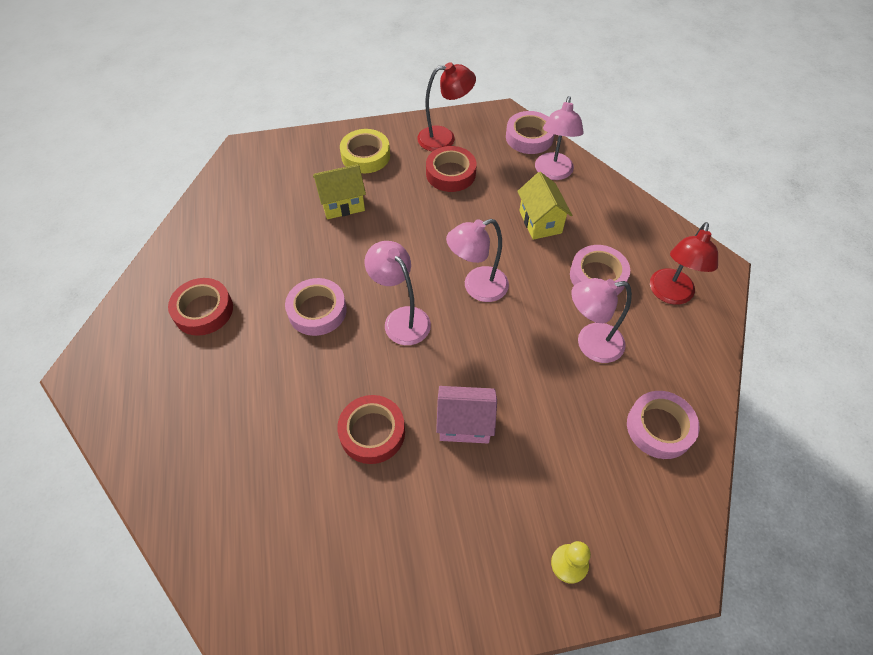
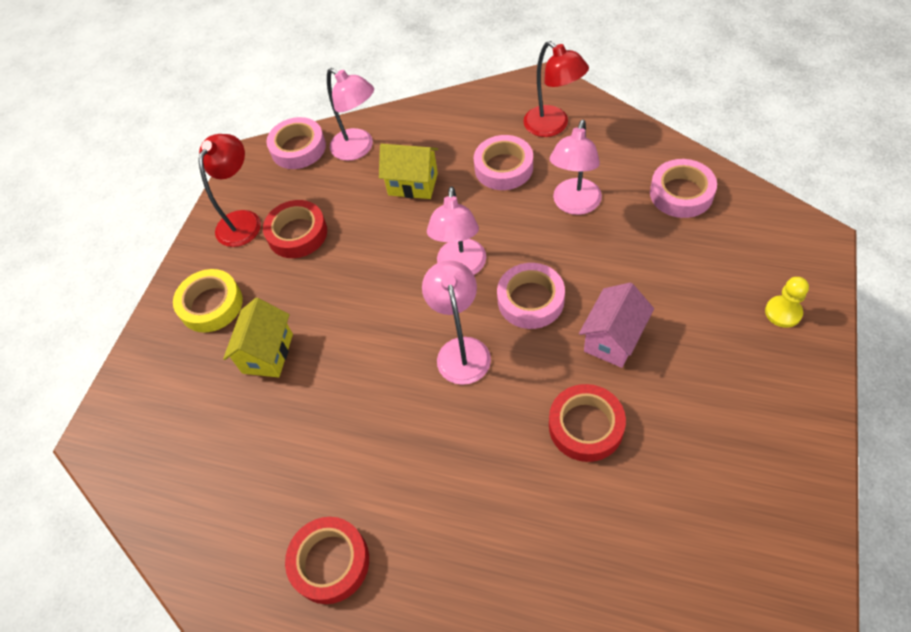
camera: 55 degrees left, 0 degrees up
pink tape [285,278,347,336] -> pink tape moved to [497,263,565,329]
pink lamp [365,241,431,345] -> pink lamp turned 90 degrees clockwise [422,260,491,385]

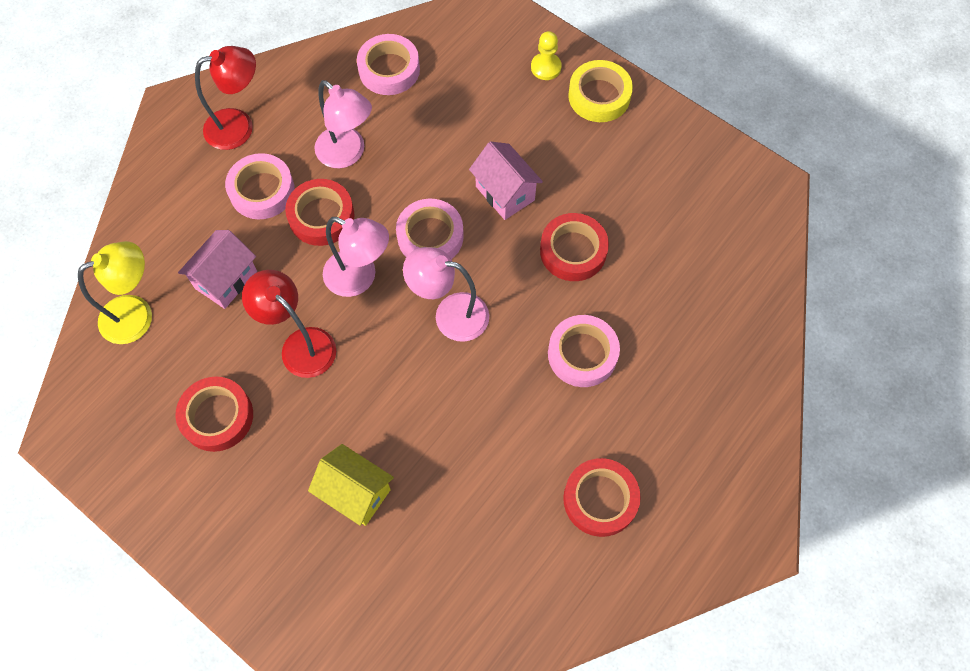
camera: 75 degrees left, 10 degrees up
yellow tape [173,269,243,333] -> yellow tape moved to [568,60,633,122]
red lamp [198,134,261,247] -> red lamp moved to [242,270,336,378]
pink tape [266,117,326,169] -> pink tape moved to [548,315,620,387]
pink lamp [327,68,374,161] -> yellow lamp [78,241,152,344]
yellow house [379,144,438,199] -> pink house [178,230,257,309]
none -> red tape [285,179,355,246]

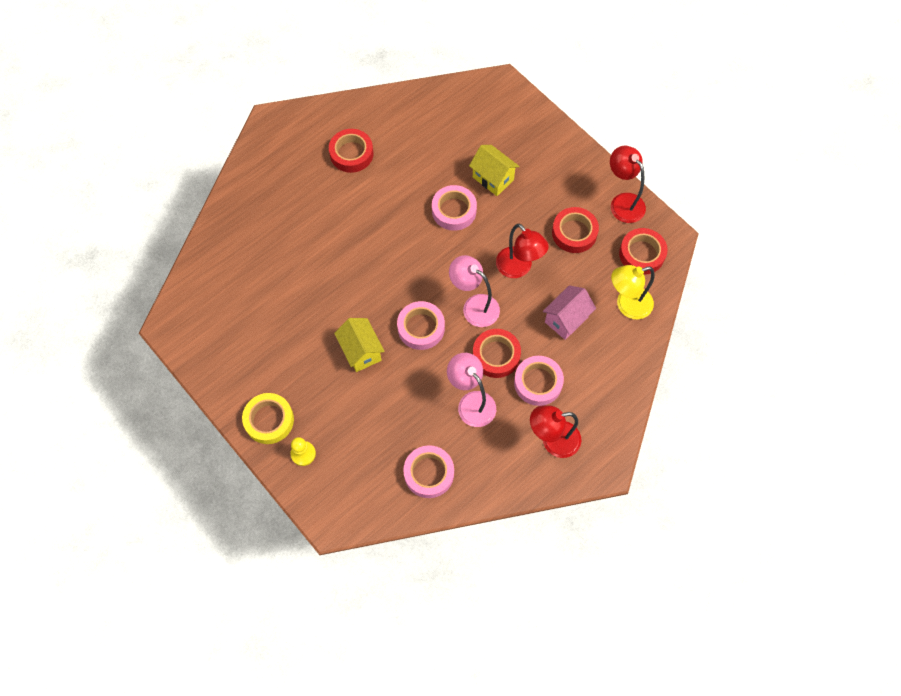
camera: 170 degrees left, 0 degrees up
pink lamp [403,247,489,342] -> none
pink house [469,141,543,220] -> yellow house [334,318,385,372]
red tape [540,213,609,281] -> red tape moved to [619,228,668,275]
pink tape [548,315,620,387] -> pink tape moved to [432,185,477,231]
none -> red lamp [610,146,646,223]

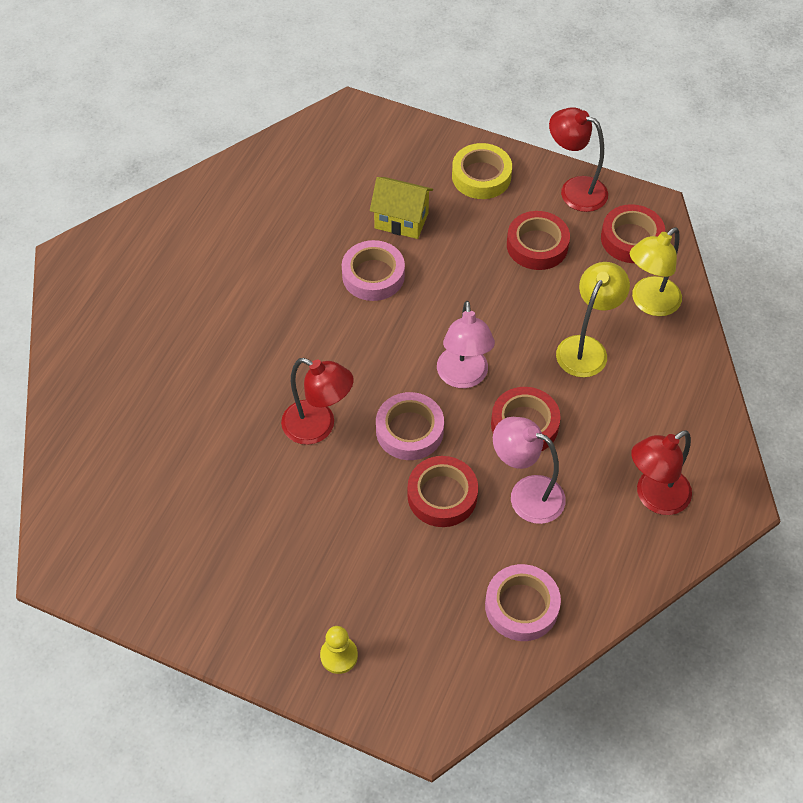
camera: 25 degrees left, 10 degrees down
yellow tape [242,393,294,444] -> yellow tape moved to [452,143,512,199]
red tape [329,129,373,173] -> red tape moved to [407,456,478,527]
yellow house [334,318,385,372] -> none
pink lamp [449,255,500,327] -> pink lamp turned 105 degrees counterclockwise [437,301,495,388]
red lamp [496,224,549,278] -> red lamp moved to [281,358,354,445]
pink tape [514,356,564,406] -> none
pink house [543,285,596,340] -> yellow lamp [556,262,630,378]

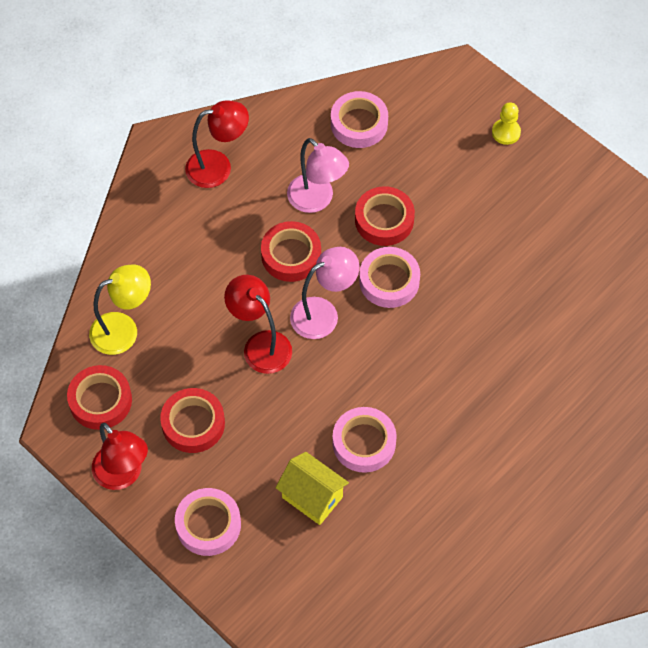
camera: 160 degrees left, 5 degrees up
red lamp [281,358,354,445] -> red lamp moved to [224,275,292,374]
pink lamp [437,301,495,388] -> pink lamp turned 45 degrees clockwise [290,247,359,339]
yellow tape [452,143,512,199] -> pink tape [175,488,241,556]
yellow lamp [556,262,630,378] -> none

